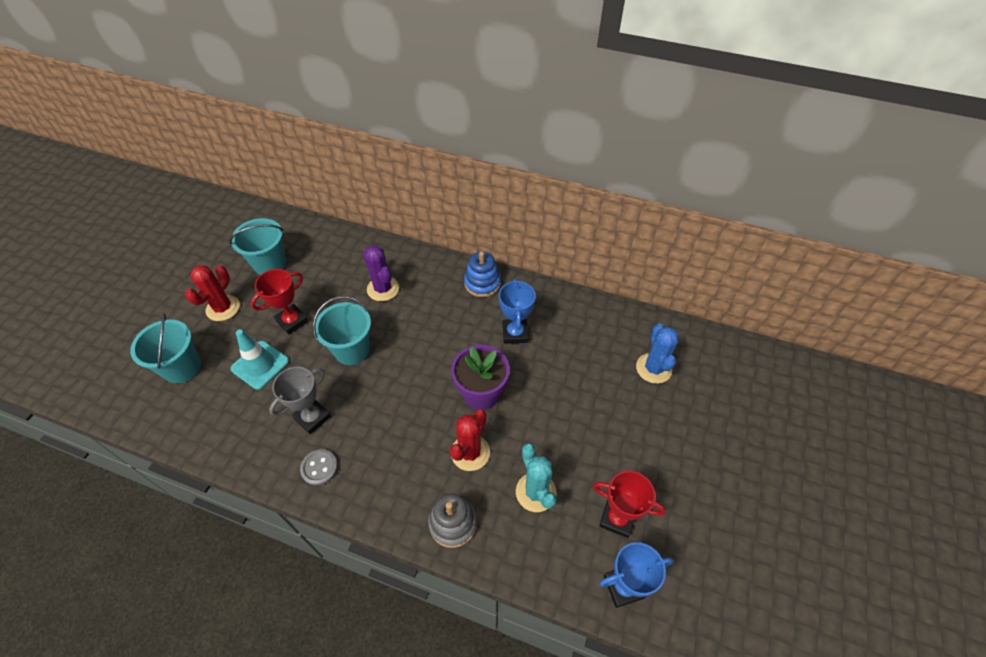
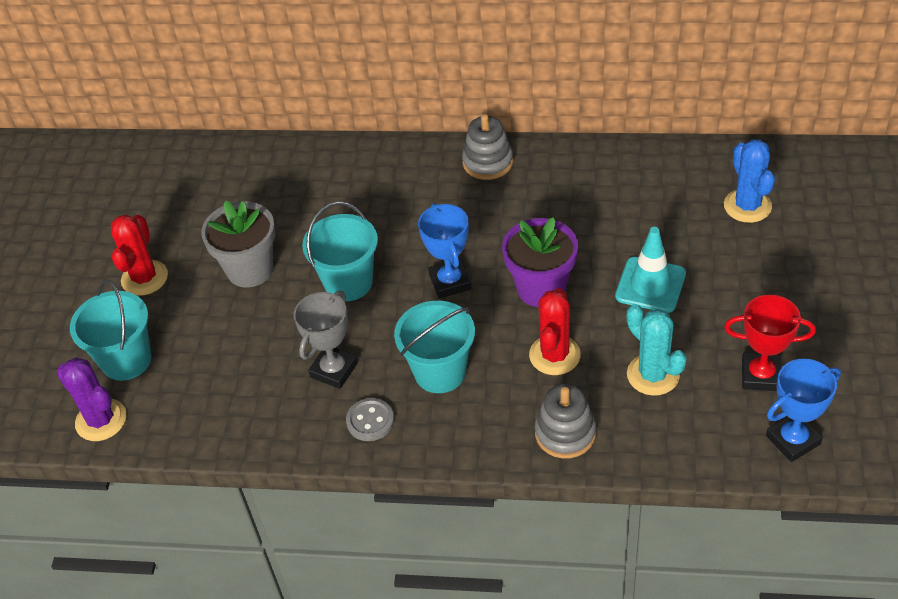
camera: 10 degrees left, 5 degrees down
turquoise bucket [229,218,286,275] -> turquoise bucket moved to [394,301,475,393]
turquoise traffic cone [231,330,289,390] -> turquoise traffic cone moved to [615,227,686,313]
red trophy [251,269,309,335] -> grey flower pot [201,200,275,288]
purple cactus [363,245,399,301] -> purple cactus moved to [57,357,126,441]
blue stacking toy [464,252,501,297] -> grey stacking toy [462,114,513,180]
blue trophy [499,279,536,344] -> blue trophy moved to [418,203,471,299]

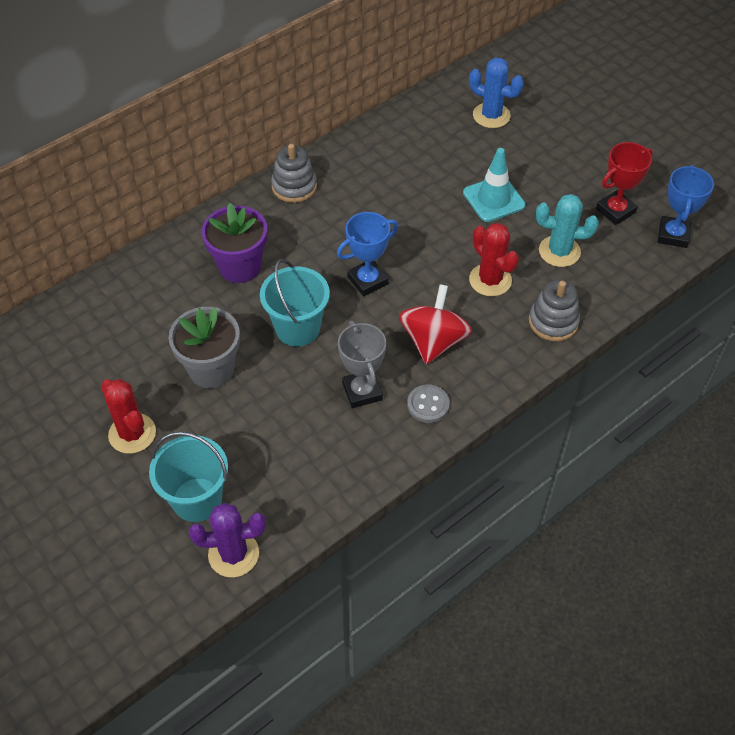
camera: 50 degrees left, 5 degrees up
turquoise bucket [394,301,475,393] -> red spinning top [399,284,472,364]
blue trophy [418,203,471,299] -> blue trophy turned 60 degrees counterclockwise [337,212,399,296]
purple flower pot [502,217,578,307] -> purple flower pot moved to [202,203,267,283]

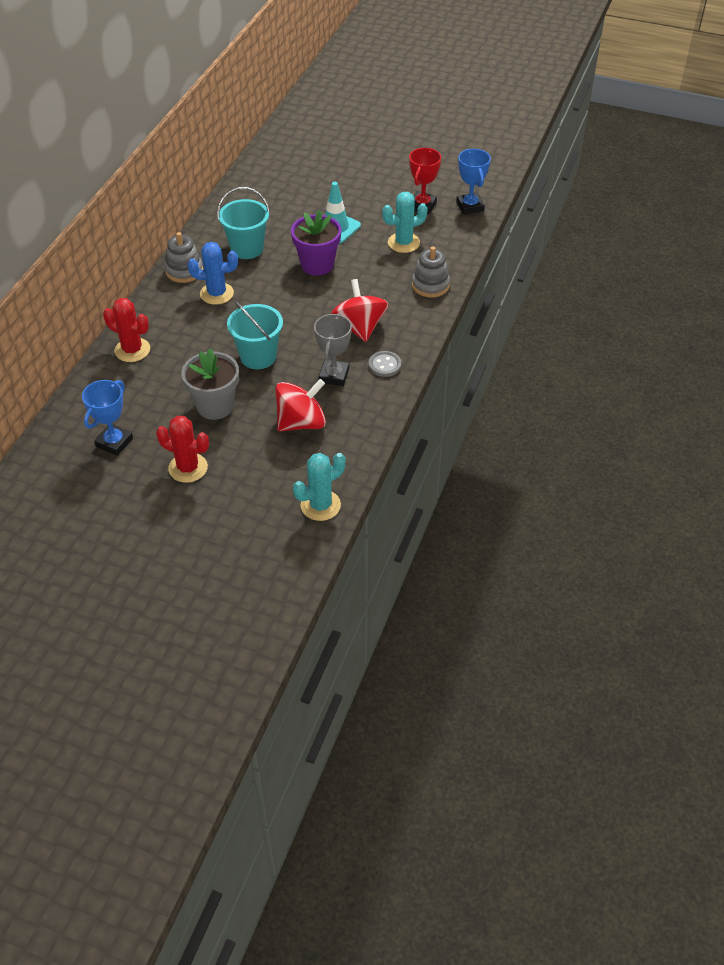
camera: 30 degrees left, 5 degrees down
turquoise bucket [149,432,228,522] -> turquoise bucket moved to [217,187,270,259]
purple cactus [189,503,266,577] -> turquoise cactus [293,453,345,521]
purple flower pot [202,203,267,283] -> purple flower pot moved to [291,210,341,276]
blue trophy [337,212,399,296] -> blue trophy moved to [82,380,133,456]
grey trophy [338,321,386,408] -> grey trophy turned 60 degrees clockwise [314,313,352,386]
blue cactus [469,58,524,128] -> blue cactus moved to [188,242,238,305]
red cactus [469,223,519,296] -> red cactus moved to [103,298,150,362]
none -> red spinning top [275,379,326,431]

